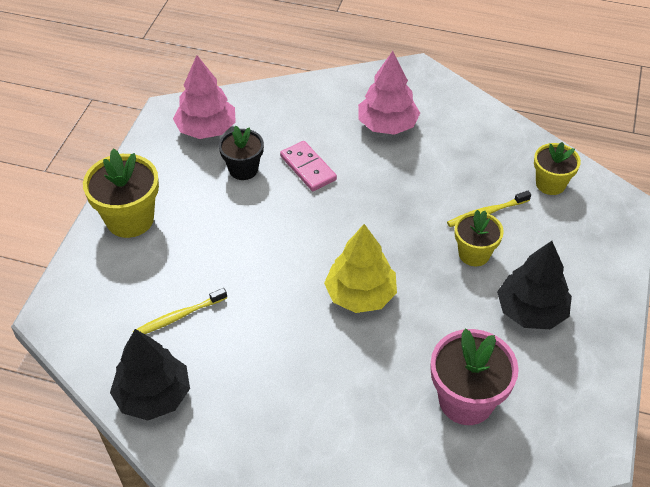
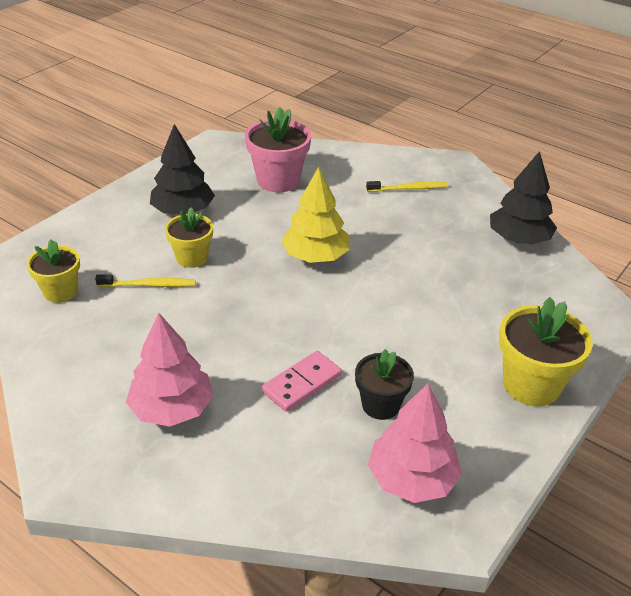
camera: 160 degrees left, 10 degrees down
yellow toothbrush [133,288,227,334] -> yellow toothbrush moved to [366,181,448,192]
pink domino [280,141,337,191] -> pink domino turned 60 degrees clockwise [262,351,342,412]

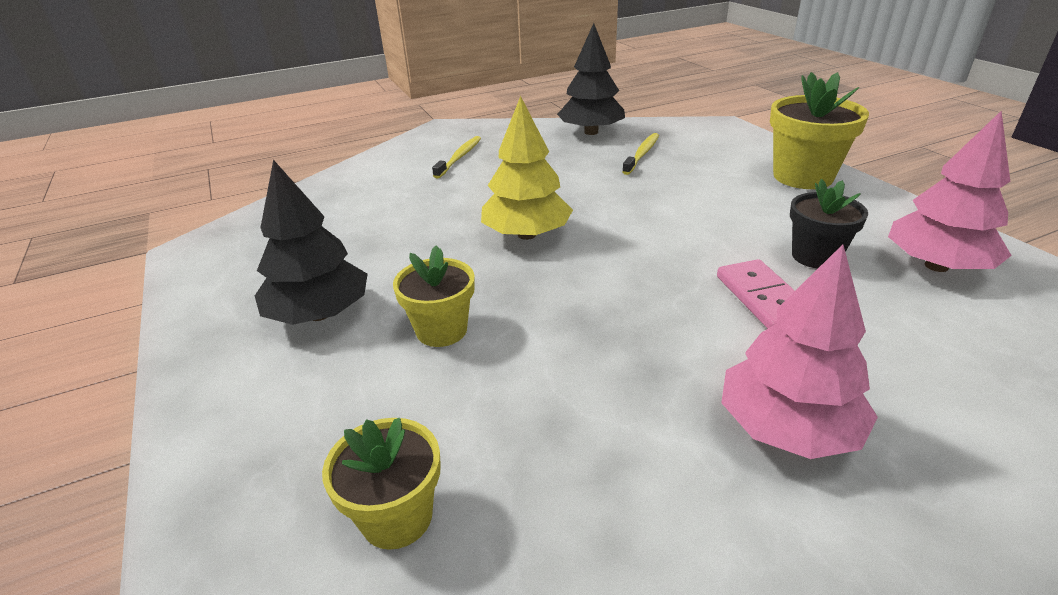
camera: 60 degrees left, 5 degrees down
yellow toothbrush [95,275,196,287] -> yellow toothbrush moved to [622,133,659,175]
pink flower pot [245,107,311,193] -> none

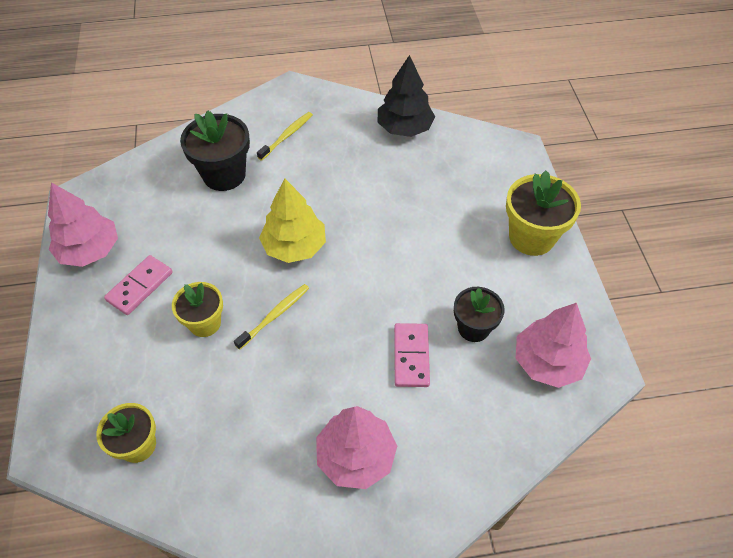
camera: 15 degrees right, 20 degrees up
black tree [255,160,367,325] -> pink domino [104,255,173,315]
yellow toothbrush [622,133,659,175] -> yellow toothbrush moved to [234,284,309,350]
none -> pink tree [48,182,118,267]
none -> black flower pot [180,110,250,191]

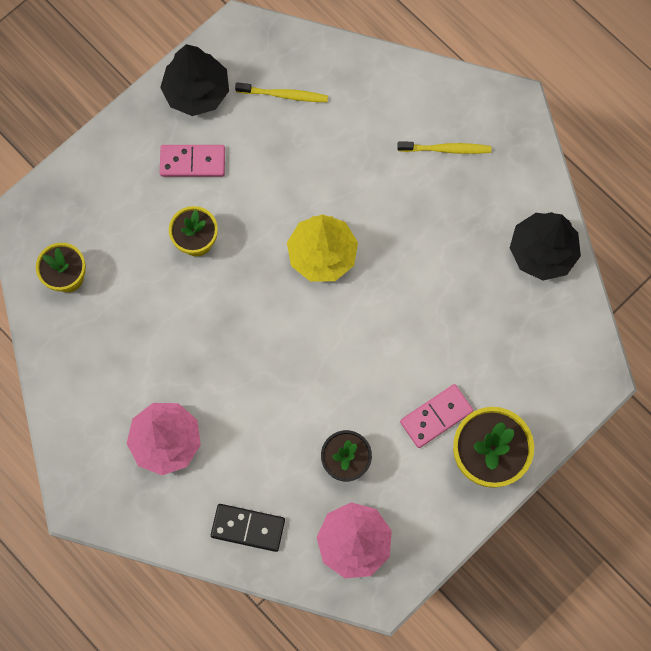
camera: 55 degrees right, 20 degrees up
pink tree [48,182,118,267] -> black tree [160,44,229,116]
black flower pot [180,110,250,191] -> none
yellow toothbrush [234,284,309,350] -> yellow toothbrush moved to [235,82,328,102]
pink domino [394,323,430,387] -> pink domino moved to [400,384,473,448]
none -> black domino [211,504,285,552]

